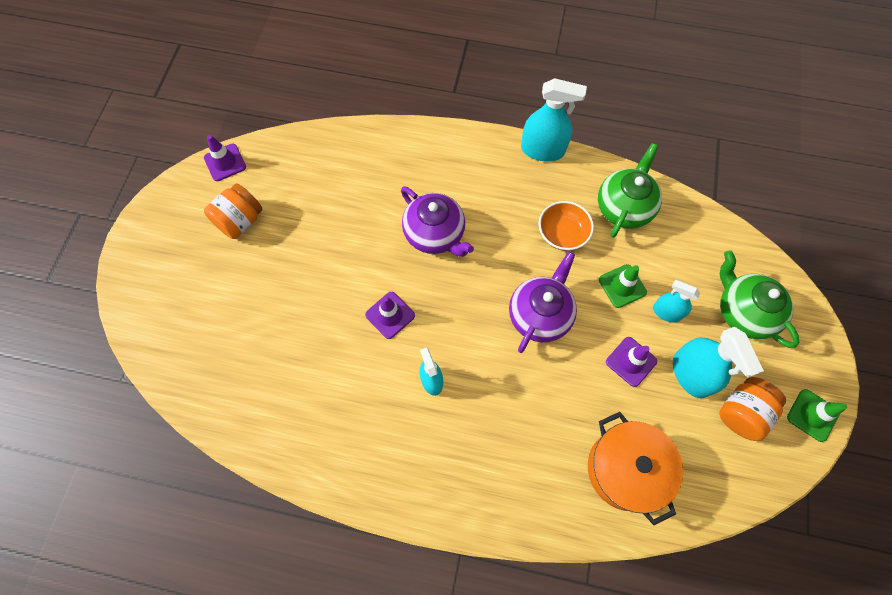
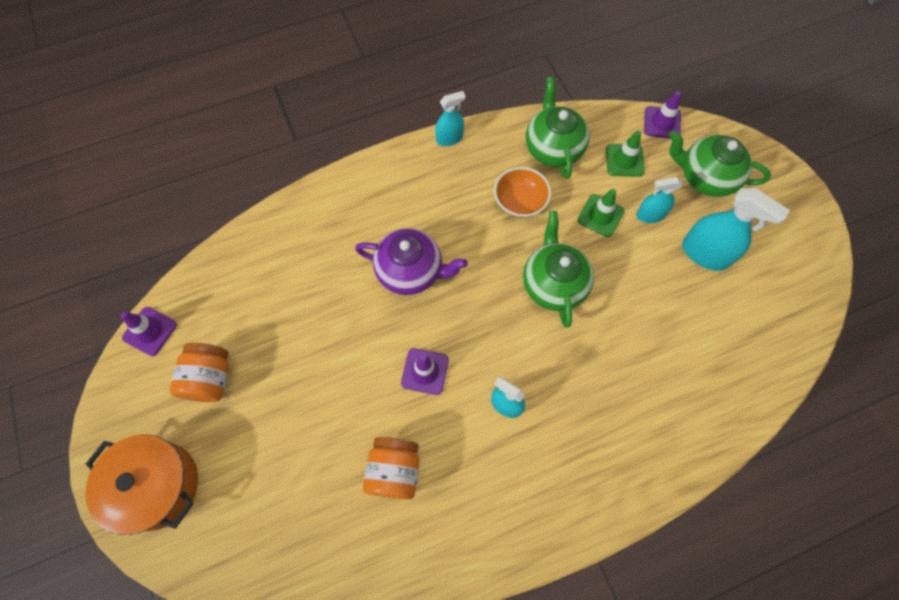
camera: 35 degrees left, 0 degrees up
purple teapot [509,252,577,353] -> green teapot [523,211,594,328]
turquoise spray bottle [521,78,587,161] -> turquoise spray bottle [435,91,466,146], size x0.61
orange pot [588,412,683,525] -> orange pot moved to [85,434,198,535]
purple traffic cone [606,337,657,387] -> purple traffic cone moved to [644,91,681,139]
orange jar [719,377,786,441] -> orange jar moved to [363,437,420,500]
green traffic cone [787,389,847,442] -> green traffic cone moved to [606,130,645,177]

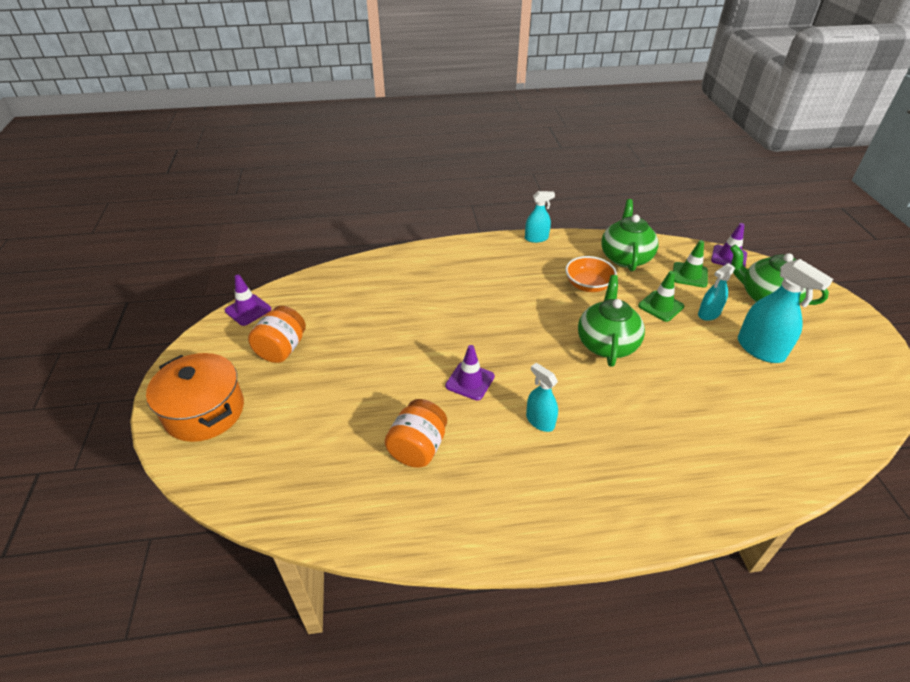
camera: 15 degrees right, 25 degrees down
purple teapot [355,228,468,295] -> none
turquoise spray bottle [636,177,683,223] -> turquoise spray bottle turned 45 degrees counterclockwise [698,263,735,321]

